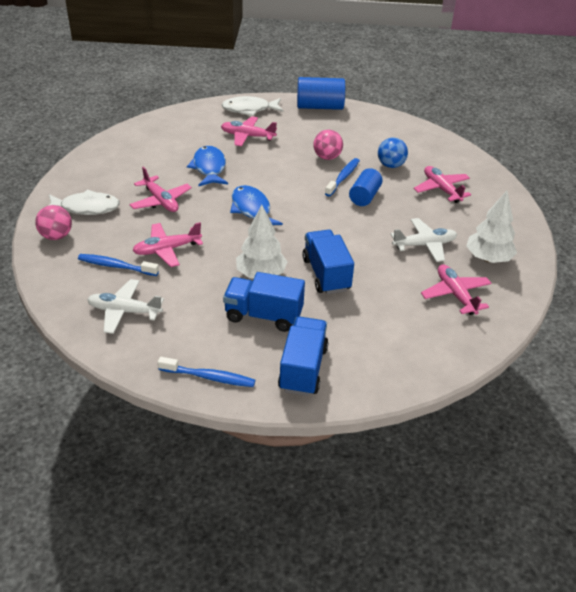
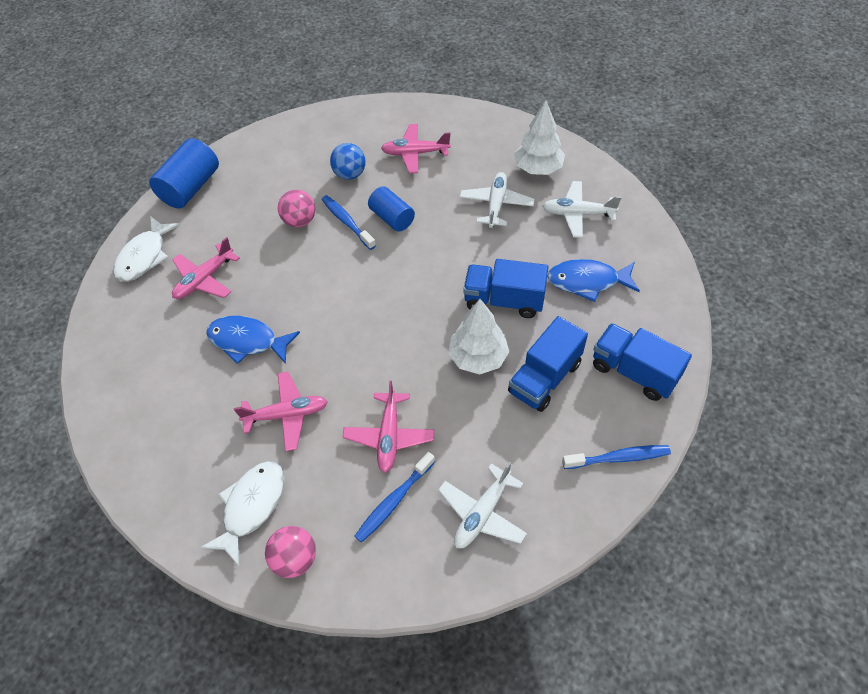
camera: 60 degrees left, 15 degrees up
blue toothbrush [158,357,255,387] -> blue toothbrush turned 45 degrees clockwise [562,445,671,469]
blue fish [230,185,283,225] -> blue fish moved to [547,259,640,302]
pink plane [421,264,492,315] -> white plane [542,181,621,238]

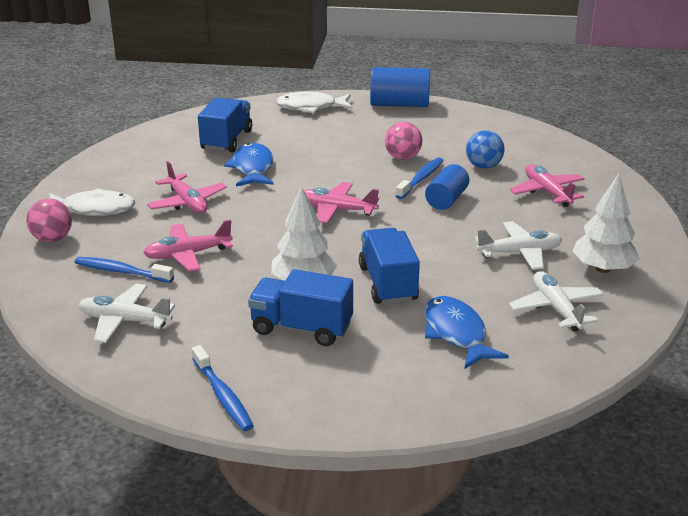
camera: 65 degrees right, 25 degrees down
pink plane [172,237,240,299] -> pink plane moved to [304,182,379,223]
blue truck [593,323,692,401] -> blue truck moved to [198,97,252,153]

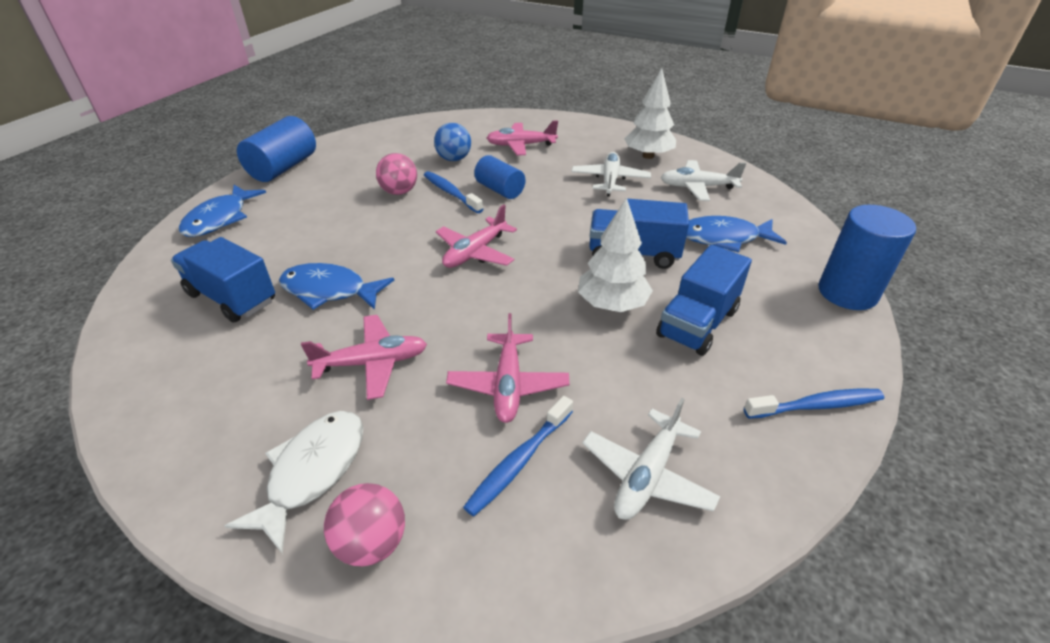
camera: 70 degrees left, 10 degrees up
white fish [275,92,352,113] -> blue fish [179,185,266,237]
none -> blue cylinder [818,205,916,310]

